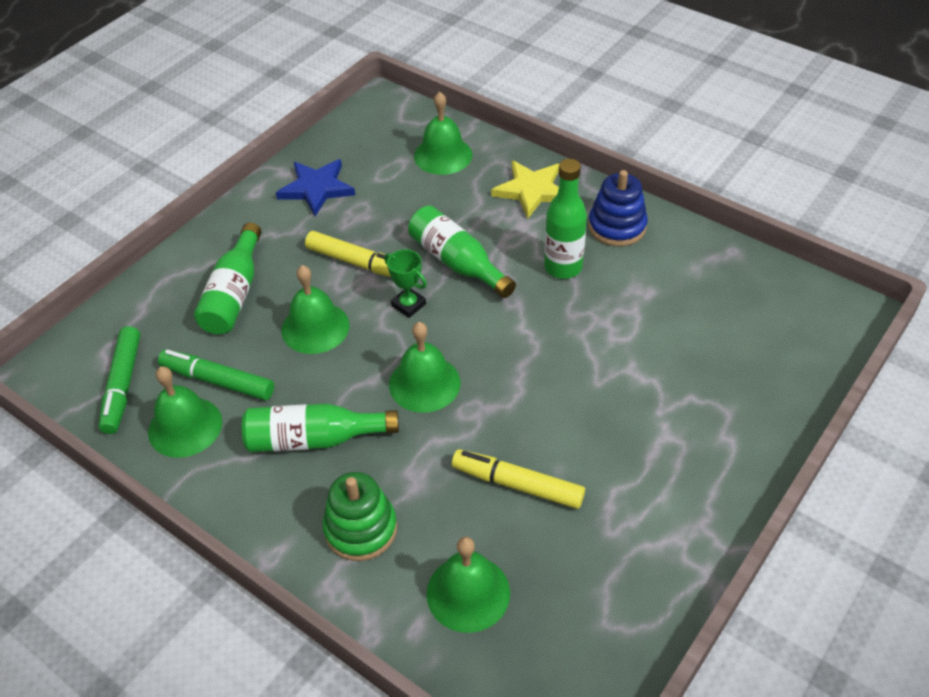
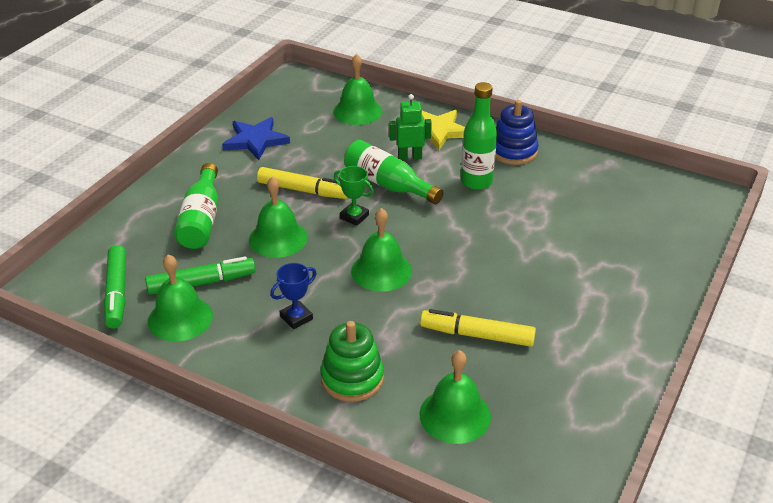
camera: 10 degrees left, 10 degrees down
green marker [158,349,274,400] -> green marker turned 150 degrees clockwise [145,256,256,295]
green bottle [242,404,399,453] -> blue trophy [270,263,317,329]
none -> green robot [389,94,432,160]

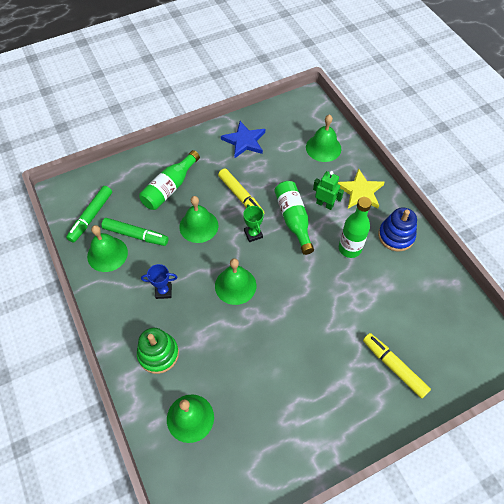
camera: 35 degrees right, 20 degrees up
yellow marker [420,309,536,347] -> yellow marker moved to [363,333,431,399]

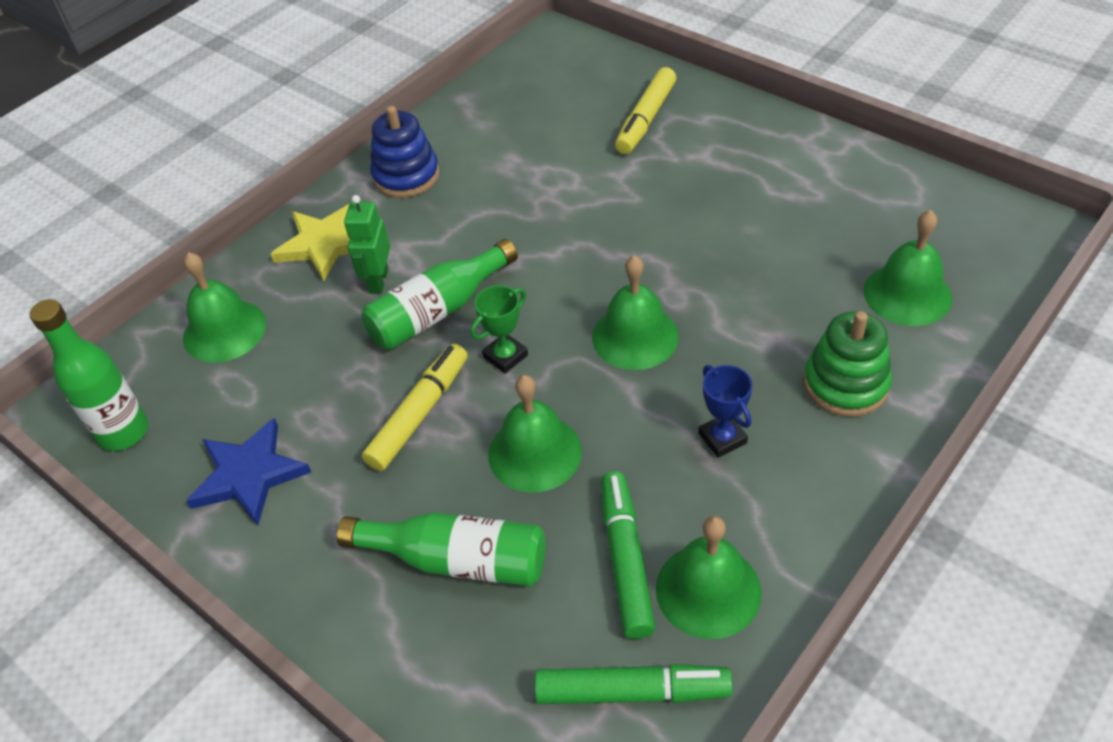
camera: 110 degrees left, 10 degrees down
green bottle [339,197,372,258] -> green bottle moved to [29,299,148,451]

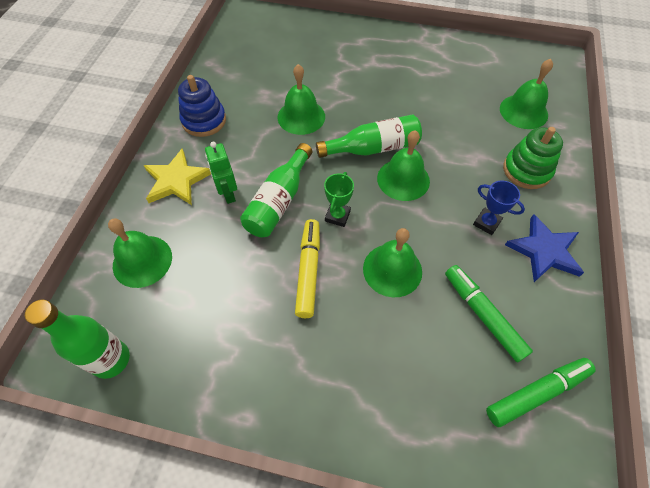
camera: 30 degrees left, 10 degrees up
blue star [186,418,311,526] -> blue star moved to [505,214,584,282]
green bottle [337,513,546,587] -> green bottle moved to [316,114,422,158]
yellow marker [615,67,676,154] -> none
green bell [656,516,762,639] -> green bell moved to [278,64,325,135]

